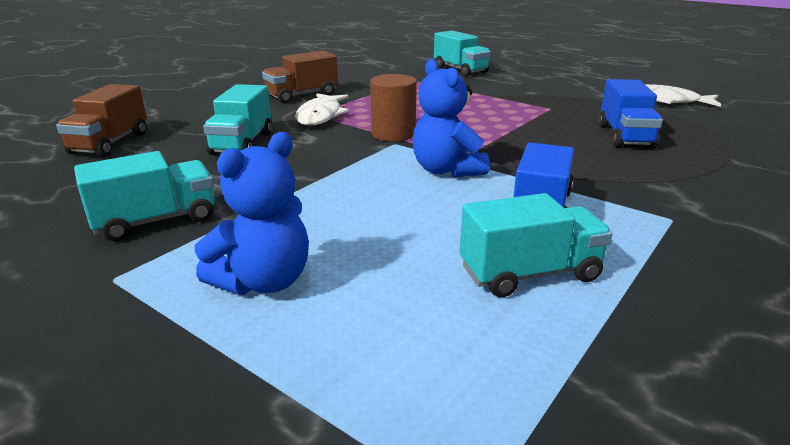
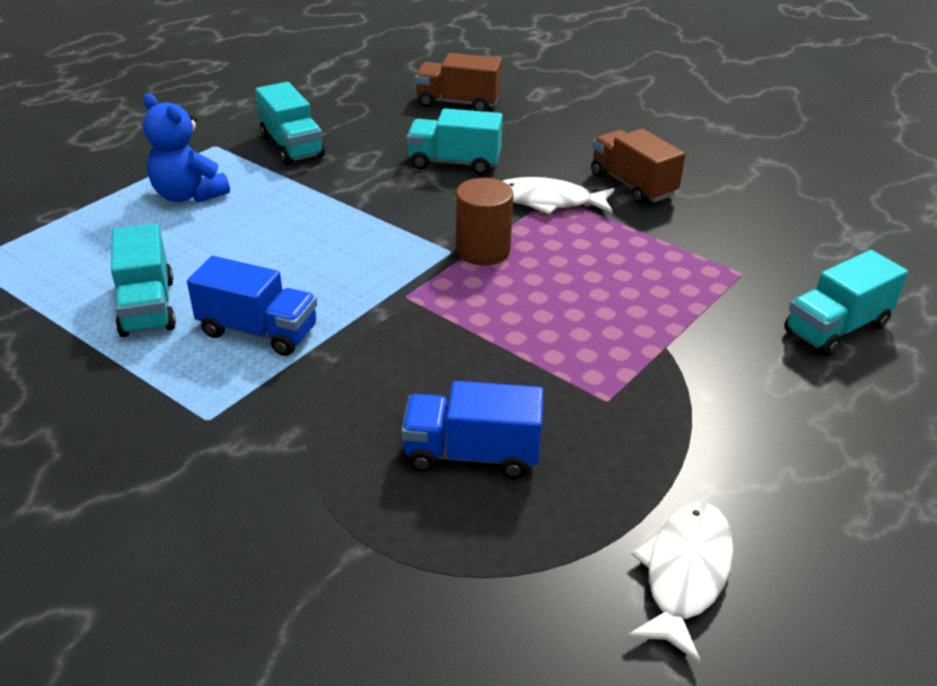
camera: 90 degrees right, 10 degrees up
blue teddy bear [412,59,490,178] -> none

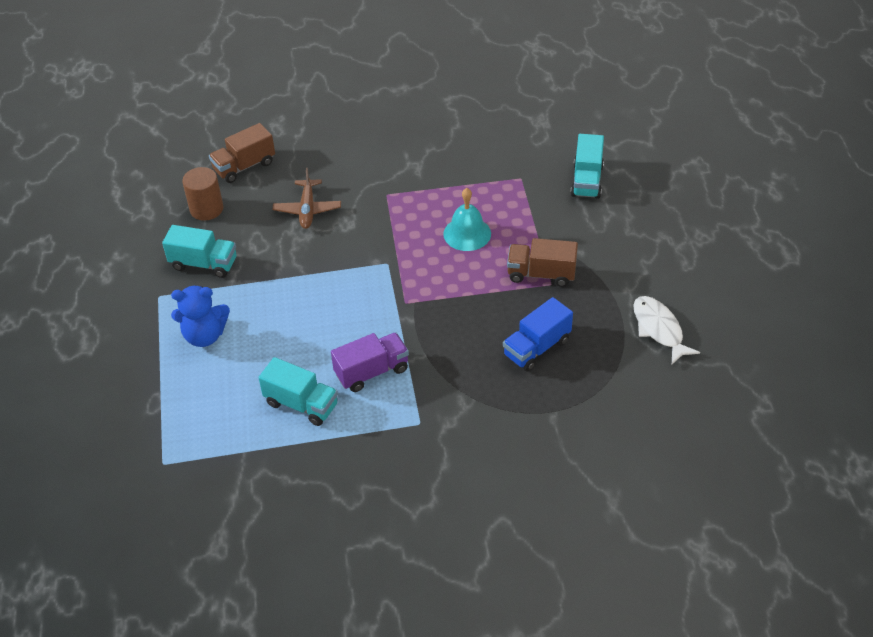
camera: 45 degrees left, 10 degrees up
blue truck [187,256,317,356] -> purple truck [331,333,409,392]
turquoise truck [407,108,503,175] -> brown plane [273,168,341,229]
brown cylinder [456,178,513,265] -> brown cylinder moved to [182,167,223,221]
white fish [503,177,615,215] -> none
brown truck [591,128,685,204] -> brown truck moved to [507,238,578,287]
none -> turquoise bell [443,188,491,251]

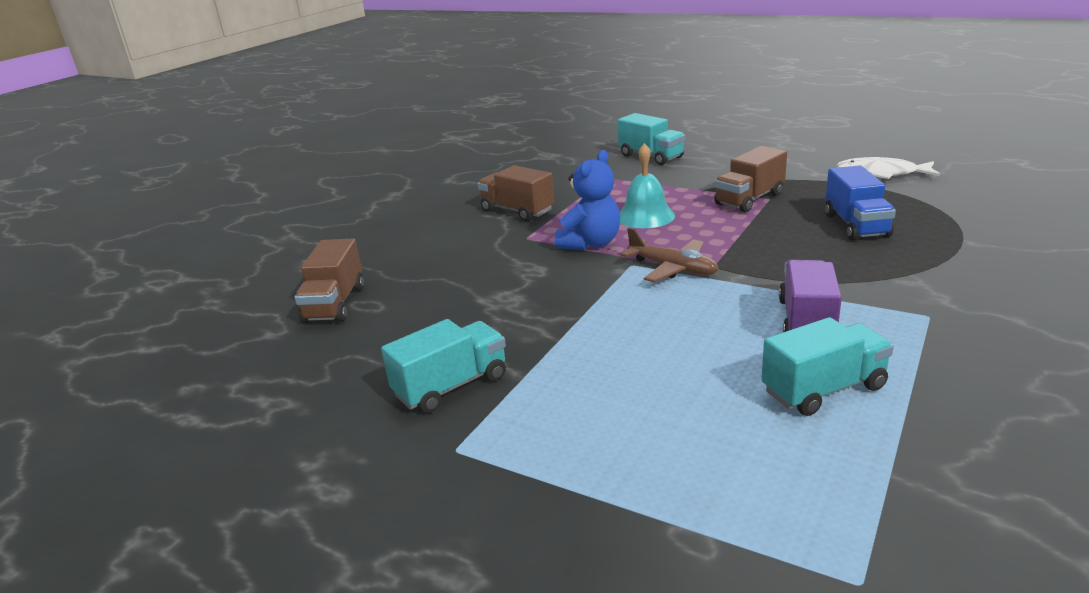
camera: 50 degrees left, 20 degrees down
blue teddy bear [171,285,230,347] -> blue teddy bear moved to [555,150,620,250]
brown cylinder [182,167,223,221] -> none
brown plane [273,168,341,229] -> brown plane moved to [621,227,719,282]
none -> brown truck [478,165,554,221]

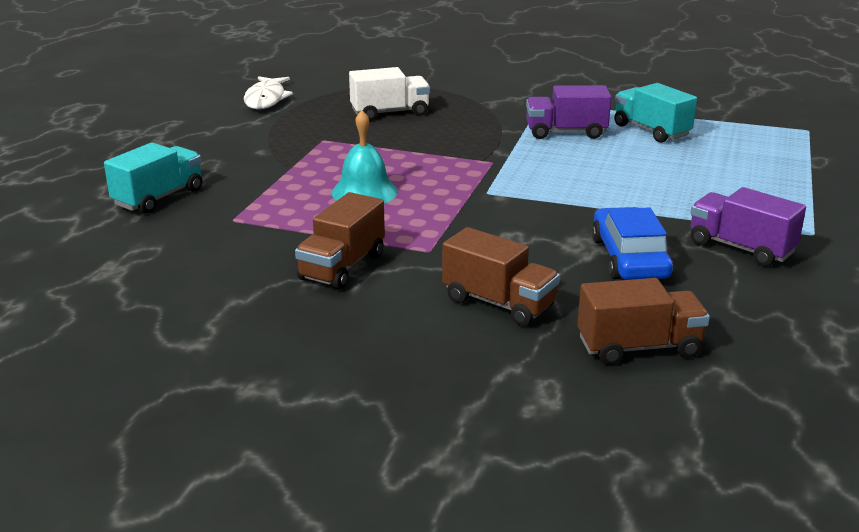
camera: 105 degrees left, 0 degrees up
turquoise truck [381,319,506,413] -> purple truck [690,187,806,266]
blue teddy bear [555,150,620,250] -> none
brown plane [621,227,719,282] -> none
brown truck [714,146,787,212] -> brown truck moved to [442,227,560,326]
blue truck [825,165,896,241] -> white truck [349,67,430,121]
none -> blue car [592,207,673,280]

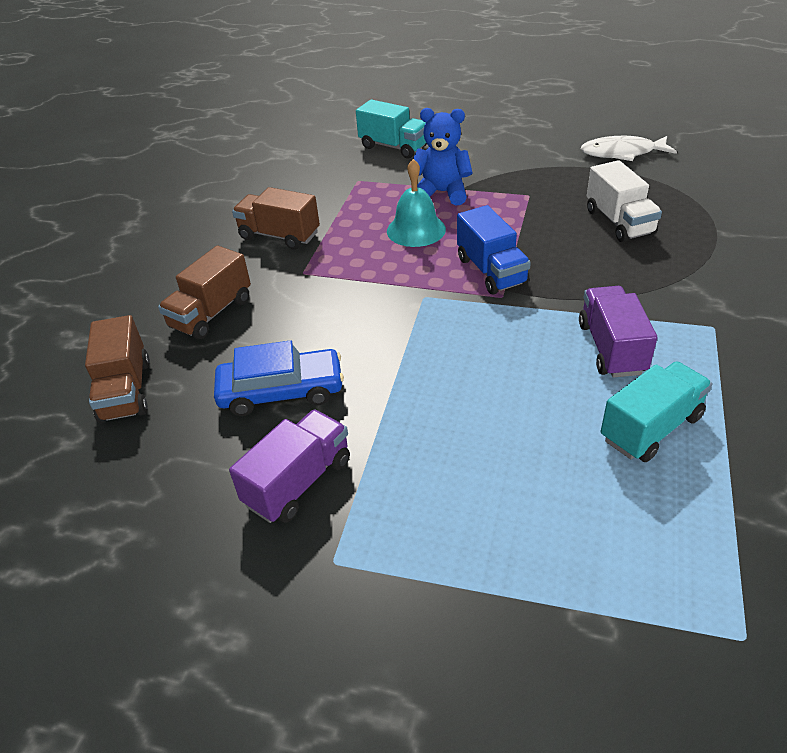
camera: 90 degrees right, 15 degrees up
none -> blue teddy bear [413,108,473,206]
none -> blue truck [457,205,531,294]

